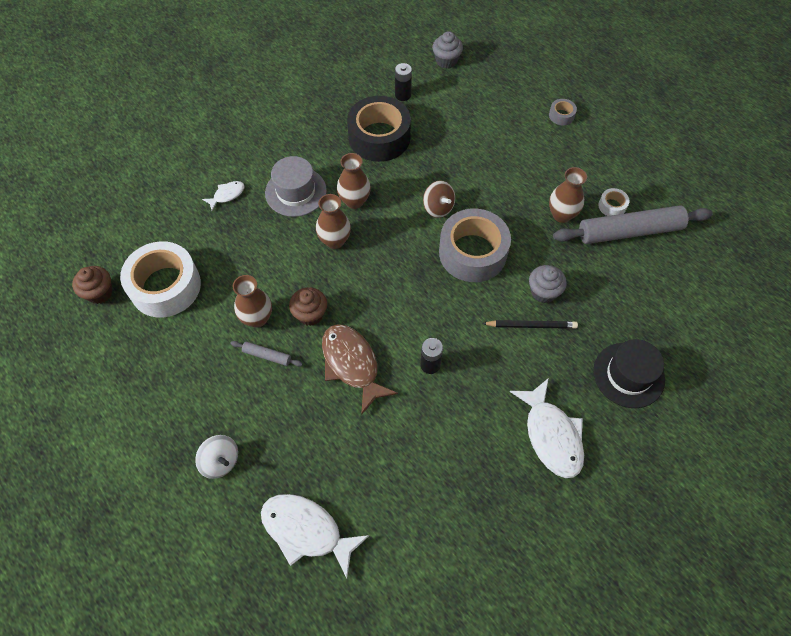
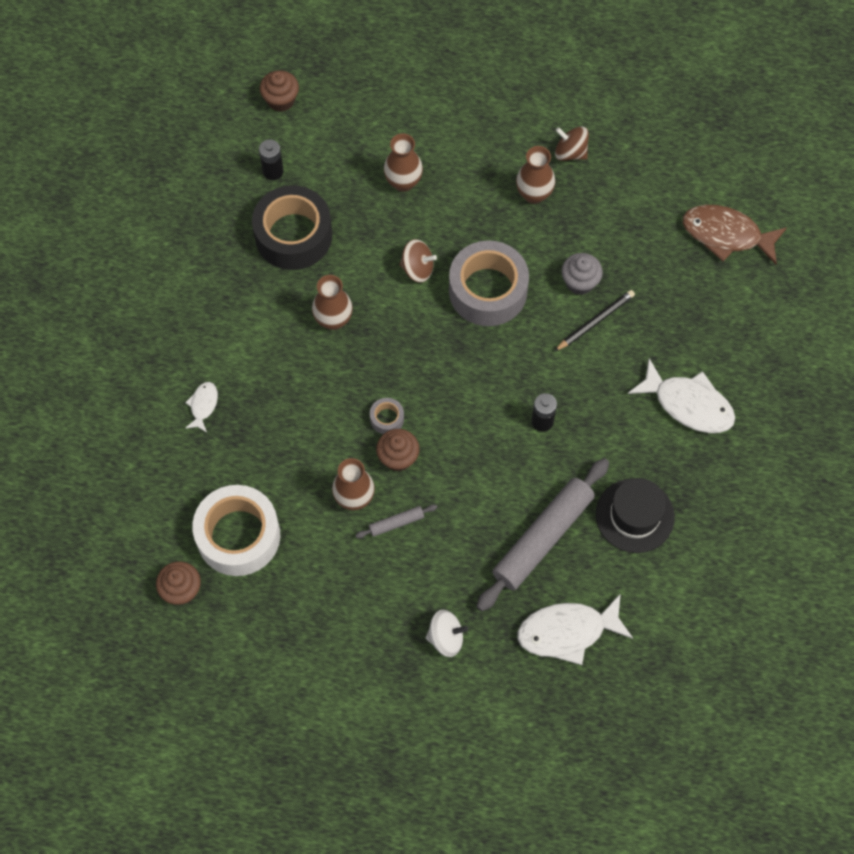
camera: 40 degrees left, 5 degrees up
grey hat [265,156,327,217] -> none
brown vase [316,194,351,249] -> brown vase moved to [384,133,423,192]
brown fish [322,324,398,414] -> brown fish moved to [683,205,787,264]
grey cupcake [432,31,463,69] -> brown cupcake [260,70,299,112]
grey tape [549,99,577,125] -> grey tape moved to [370,398,404,434]
grey rolling pin [553,206,713,244] -> grey rolling pin moved to [477,458,609,611]
black hat [593,339,665,408] -> black hat moved to [596,478,675,553]
white tape [598,188,629,216] -> brown spinning top [555,126,589,161]

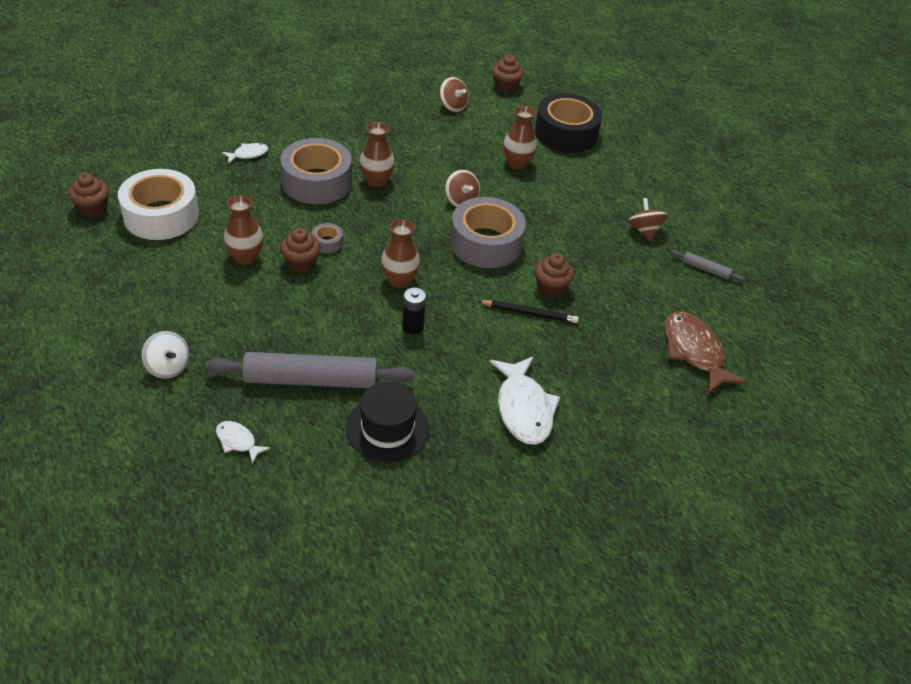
camera: 45 degrees right, 20 degrees down
black tape [252,185,332,270] -> black tape moved to [535,93,602,153]
black battery [259,139,284,180] -> brown spinning top [439,77,469,112]
grey rolling pin [355,504,438,538] -> grey rolling pin moved to [671,250,744,281]
brown vase [516,146,555,204] -> brown vase moved to [381,219,420,288]
white fish [518,593,633,665] -> white fish [216,421,270,464], size x0.50
grey cupcake [561,253,603,295] -> brown cupcake [535,253,574,298]
none -> grey tape [281,138,352,204]

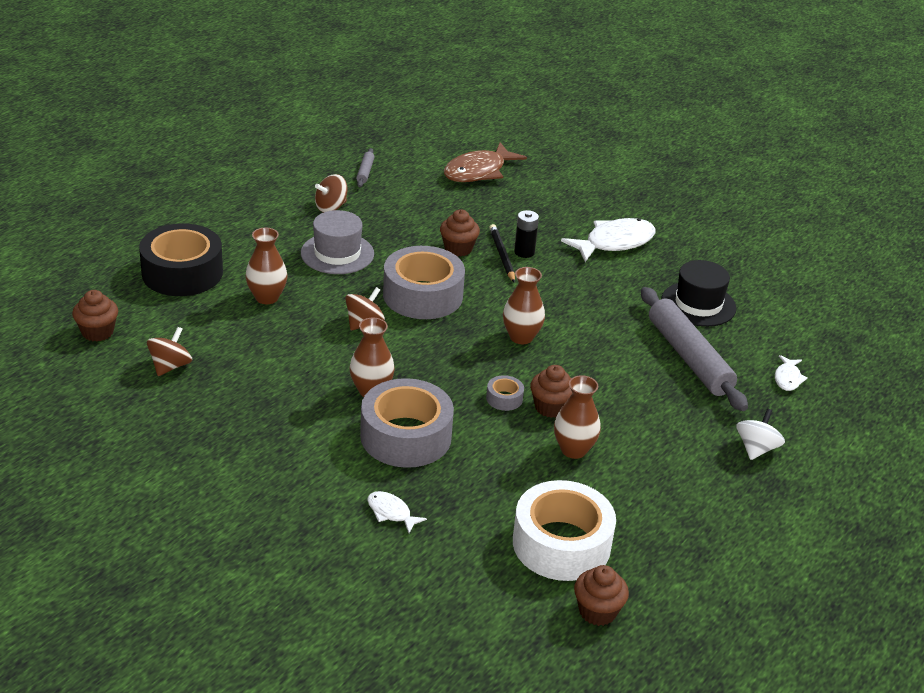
camera: 110 degrees left, 10 degrees down
black battery [402,287,426,335] -> black battery moved to [514,210,539,258]
none -> grey hat [301,210,374,274]

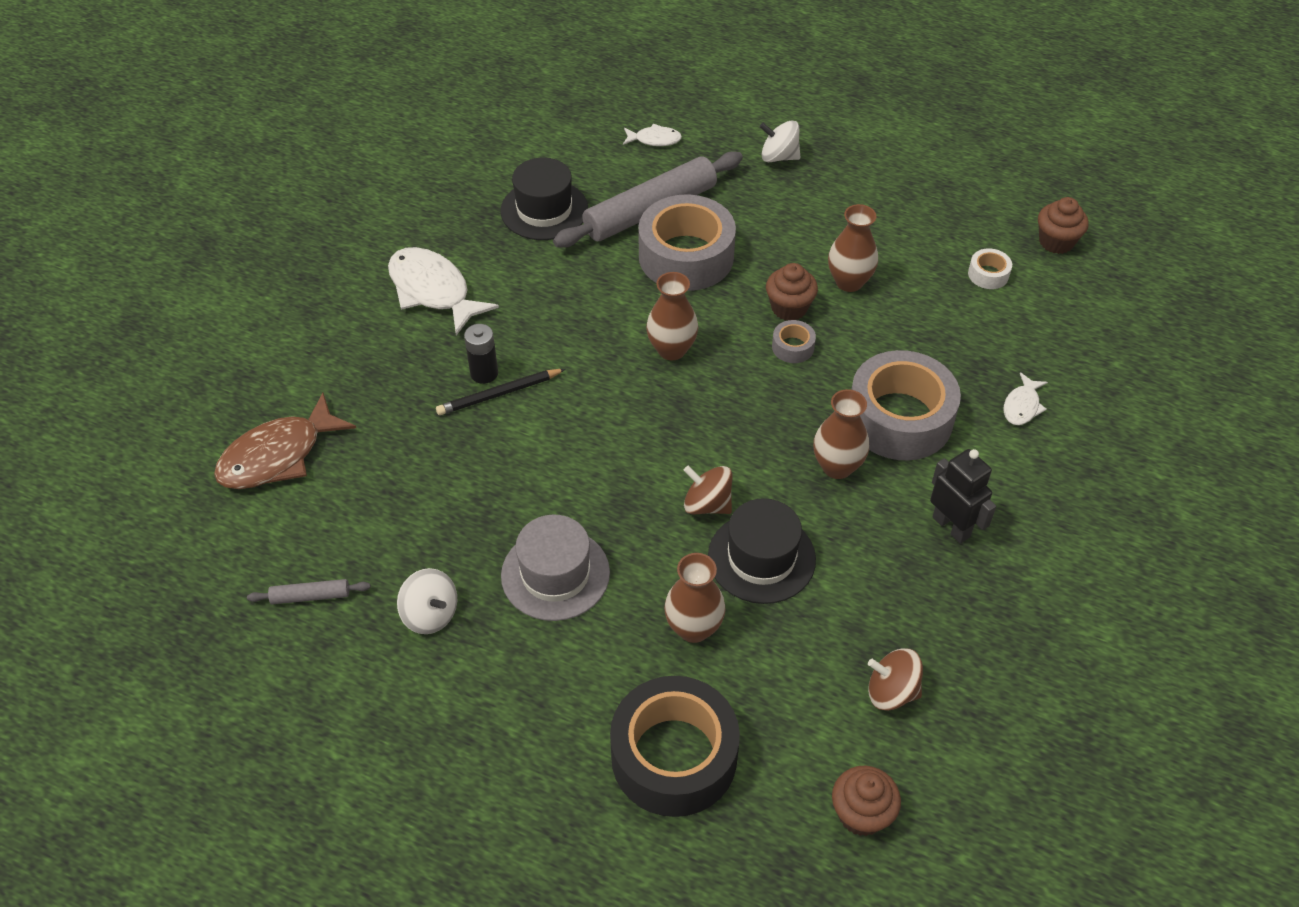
camera: 100 degrees left, 15 degrees up
brown spinning top [315,174,348,213] -> white spinning top [397,568,457,634]
grey tape [383,246,465,319] -> grey tape moved to [638,194,736,291]
brown cupcake [440,209,480,256] -> none
brown fish [444,142,527,182] -> brown fish turned 105 degrees clockwise [214,393,356,489]
white tape [513,480,616,581] -> white tape [968,248,1012,289], size x0.42
none -> black hat [708,498,816,604]
none -> black robot [930,449,996,544]

